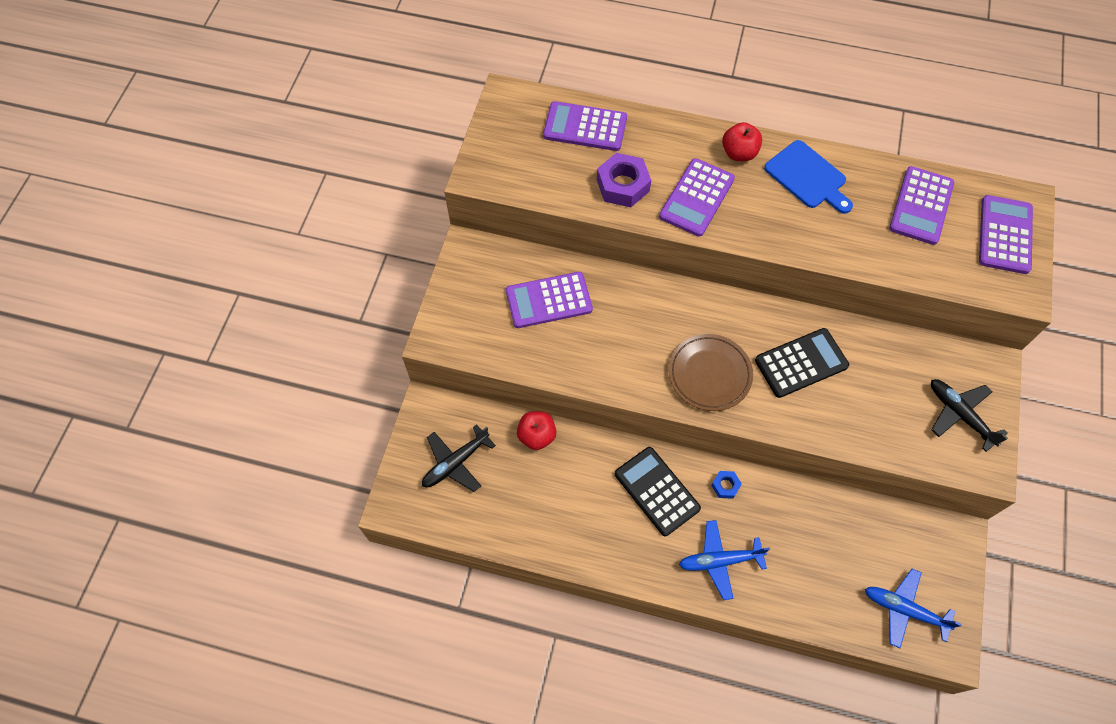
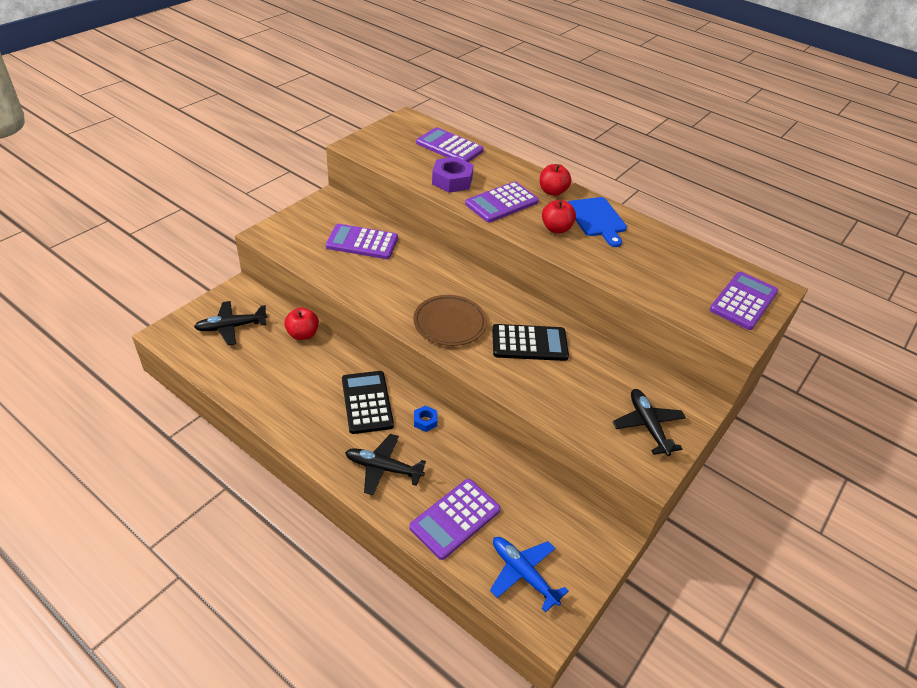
camera: 20 degrees right, 20 degrees down
blue plane [679,520,770,600] -> black plane [345,434,426,495]
purple calculator [889,166,954,245] -> purple calculator moved to [409,479,501,560]
none -> red apple [542,200,576,233]

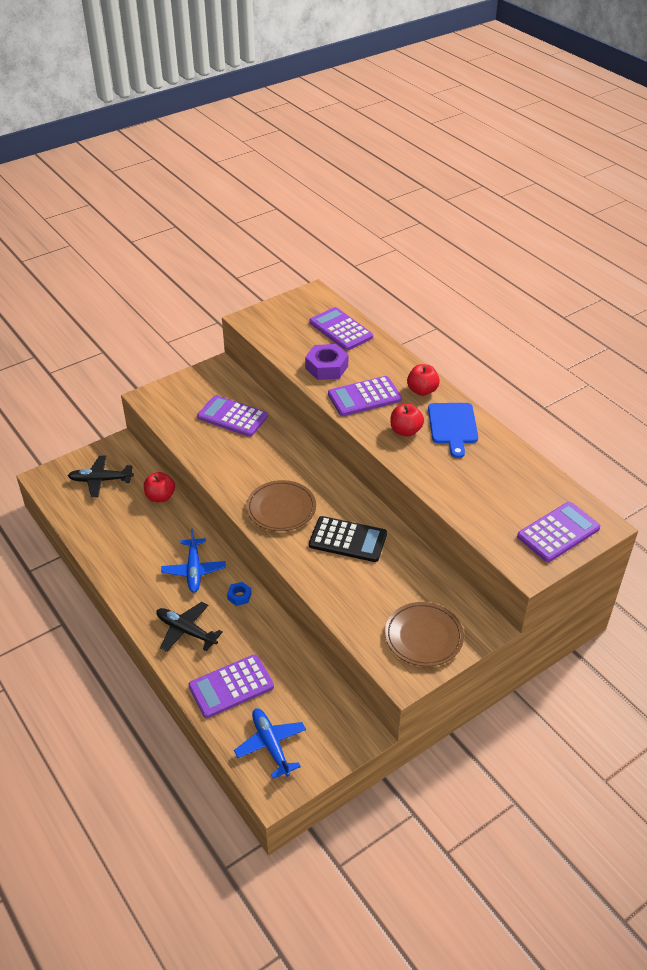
camera: 20 degrees right, 0 degrees up
black calculator [342,371,394,434] -> blue plane [161,529,226,593]
black plane [612,389,686,456] -> brown plate [385,602,464,667]

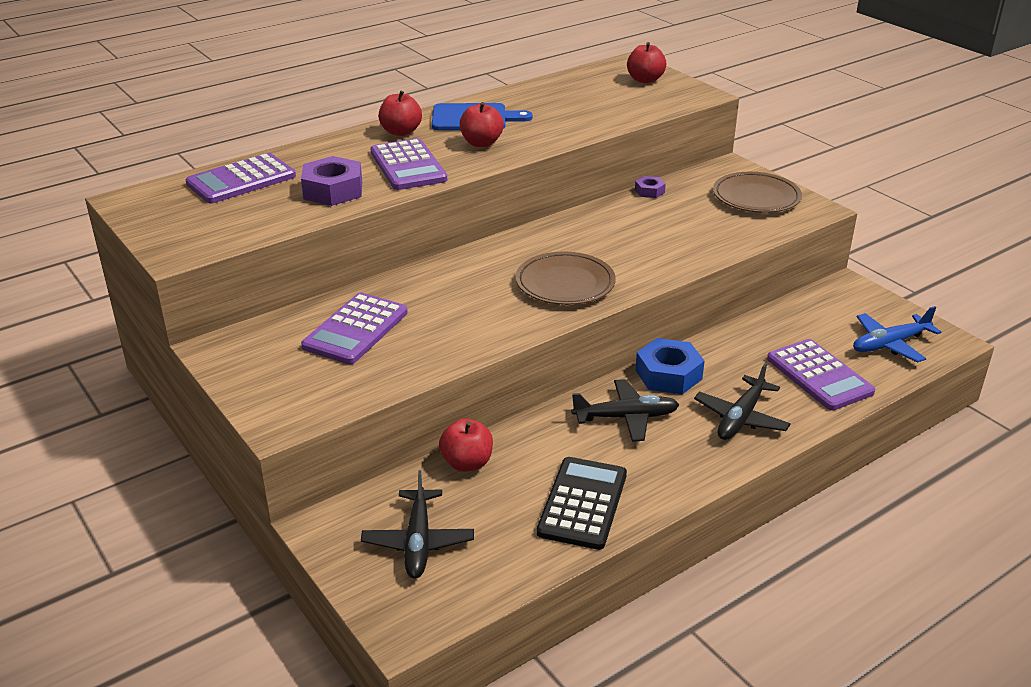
camera: 90 degrees left, 10 degrees down
blue plane [161,529,226,593] -> black plane [571,379,679,442]
blue nut [227,582,252,606] -> blue nut [635,338,705,394], size x1.92
black calculator [309,516,387,562] -> black calculator moved to [537,457,627,550]
purple calculator [517,502,600,562] -> red apple [627,42,666,83]
none -> purple nut [635,176,666,198]

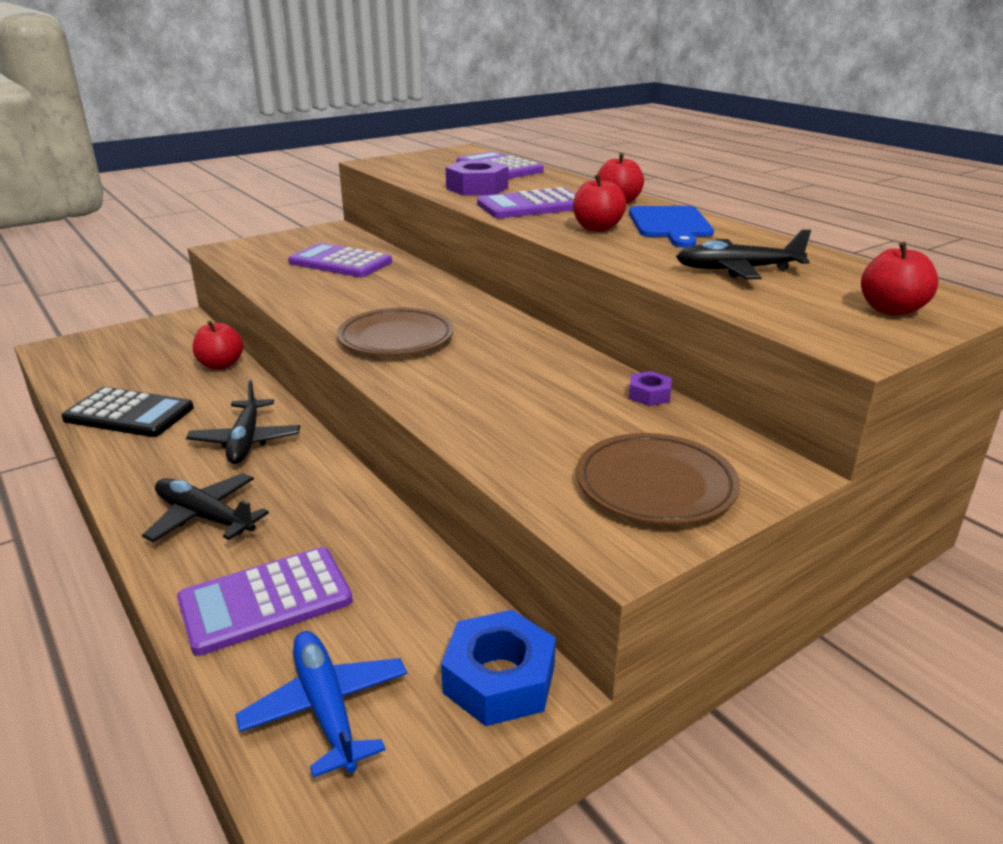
camera: 90 degrees right, 5 degrees down
black plane [361,470,474,579] -> black plane moved to [676,230,811,279]
blue nut [635,338,705,394] -> blue nut moved to [441,610,556,726]

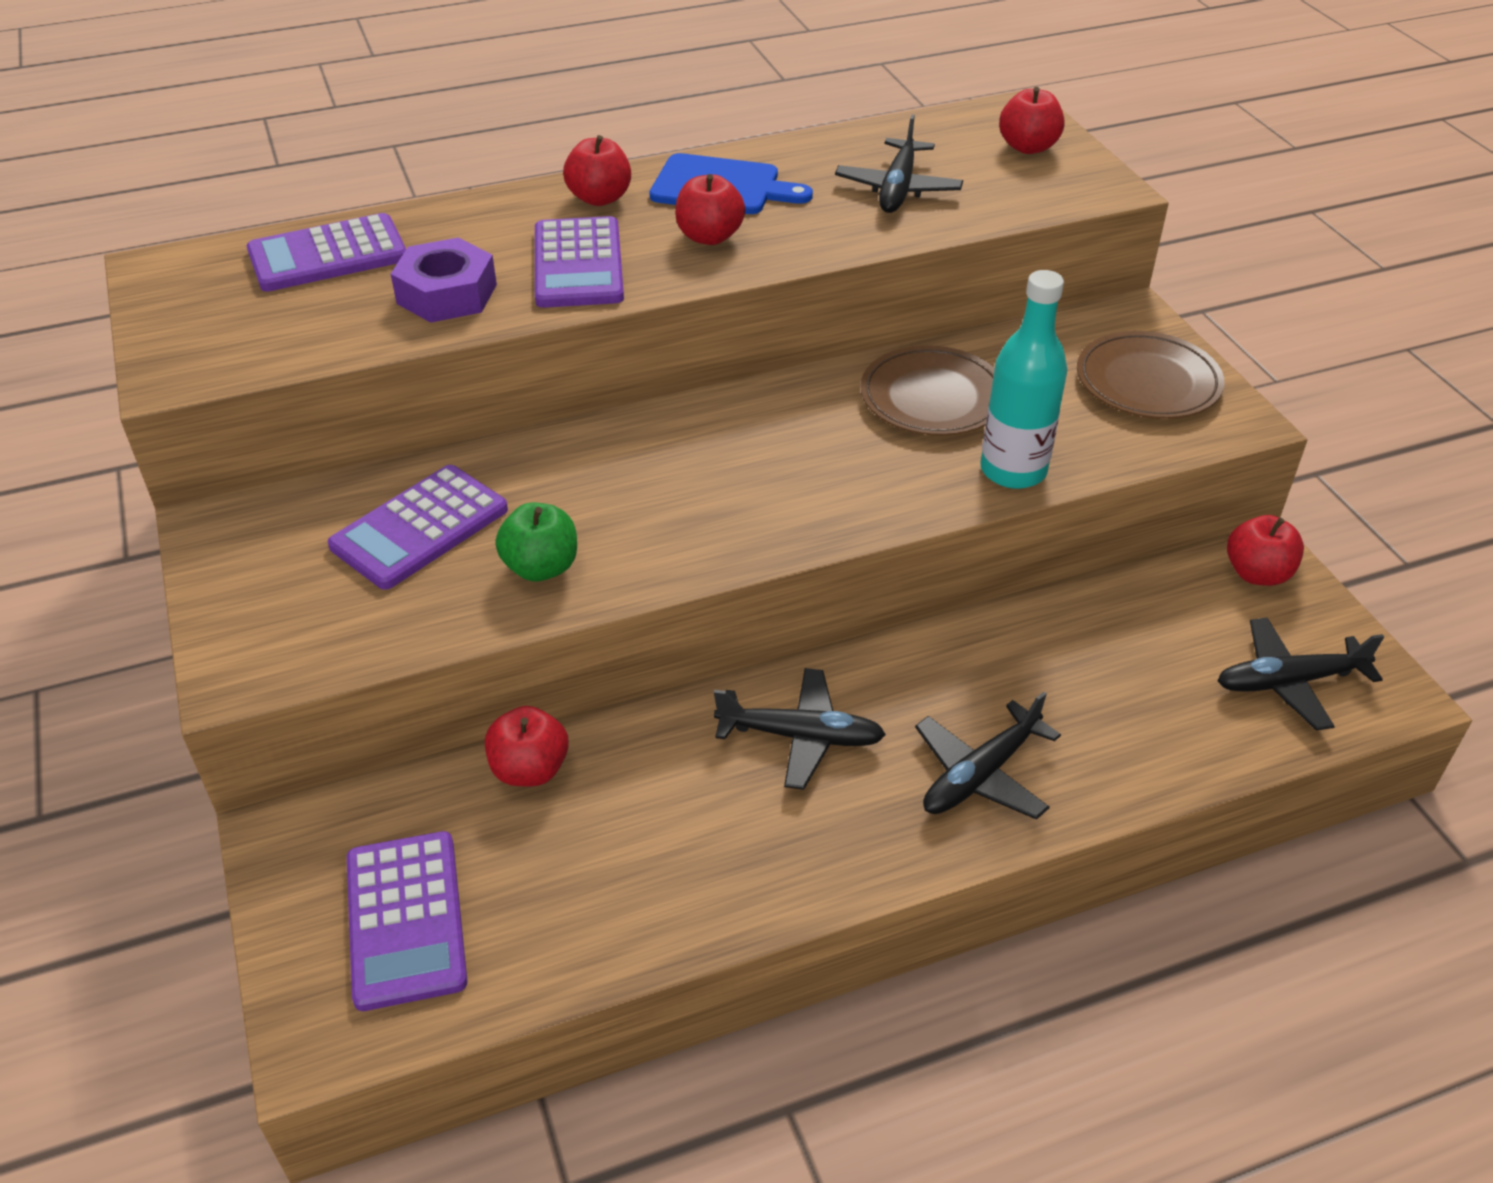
camera: 75 degrees left, 15 degrees up
black calculator [61,387,194,437] -> none
purple calculator [177,547,353,656] -> purple calculator moved to [347,831,467,1011]
blue plane [235,631,407,778] -> black plane [1218,618,1384,731]
brown plate [337,307,454,356] -> brown plate moved to [861,345,995,436]
blue nut [441,610,556,726] -> red apple [1227,515,1304,586]
purple nut [629,371,671,406] -> none
none -> green apple [495,502,577,582]
none -> turquoise bottle [980,270,1067,489]

